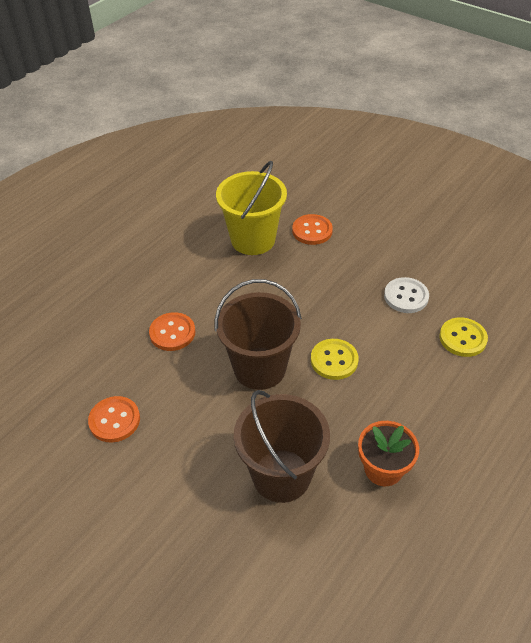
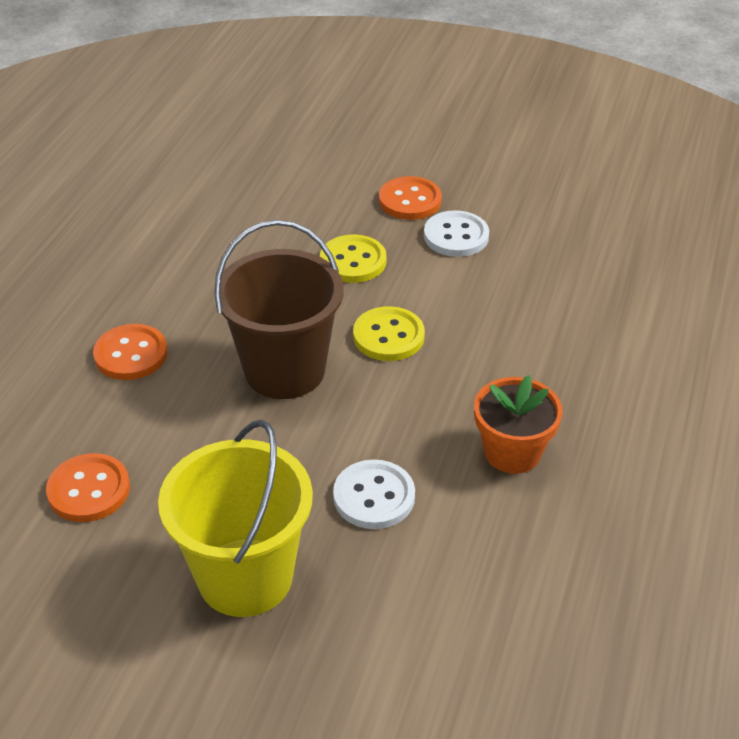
camera: 20 degrees left, 5 degrees down
yellow bucket [216,161,287,255] -> yellow bucket moved to [158,419,313,617]
brown bucket [234,390,330,503] -> white button [333,460,415,529]
orange button [292,214,333,245] -> orange button moved to [379,176,442,220]
yellow button [439,317,488,357] -> yellow button moved to [320,234,387,283]

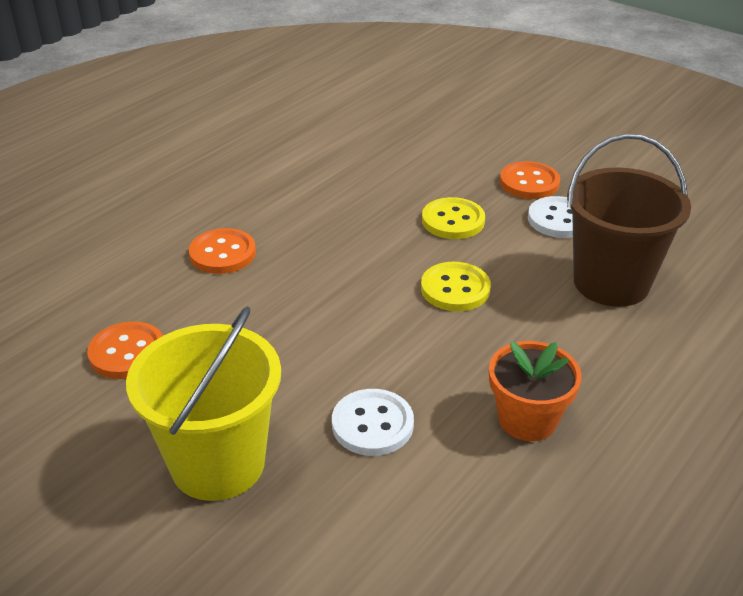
camera: 20 degrees right, 5 degrees down
brown bucket [214,220,344,399] -> brown bucket moved to [567,134,691,307]

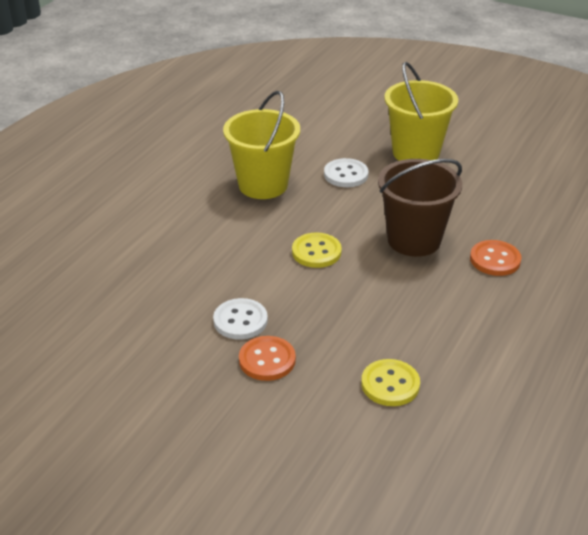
camera: 170 degrees right, 0 degrees up
orange button [87,321,163,379] -> none
yellow button [422,197,485,239] -> yellow button moved to [361,359,420,406]
orange flower pot [489,341,582,441] -> yellow bucket [223,91,300,199]
brown bucket [567,134,691,307] -> brown bucket moved to [378,159,462,257]

